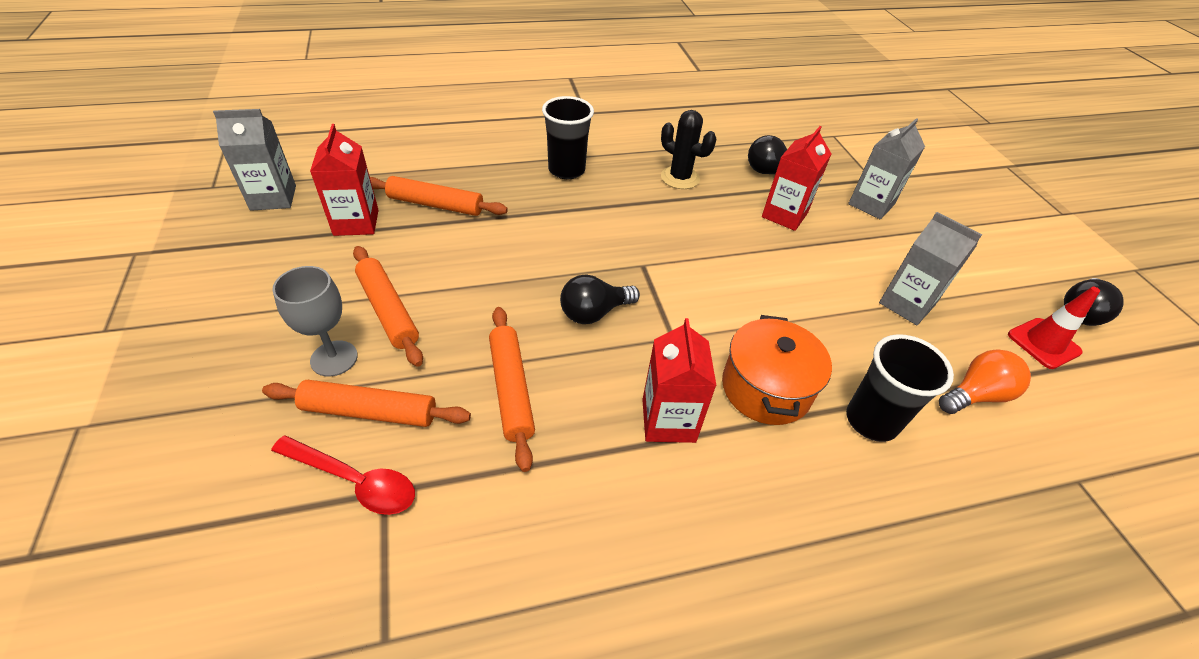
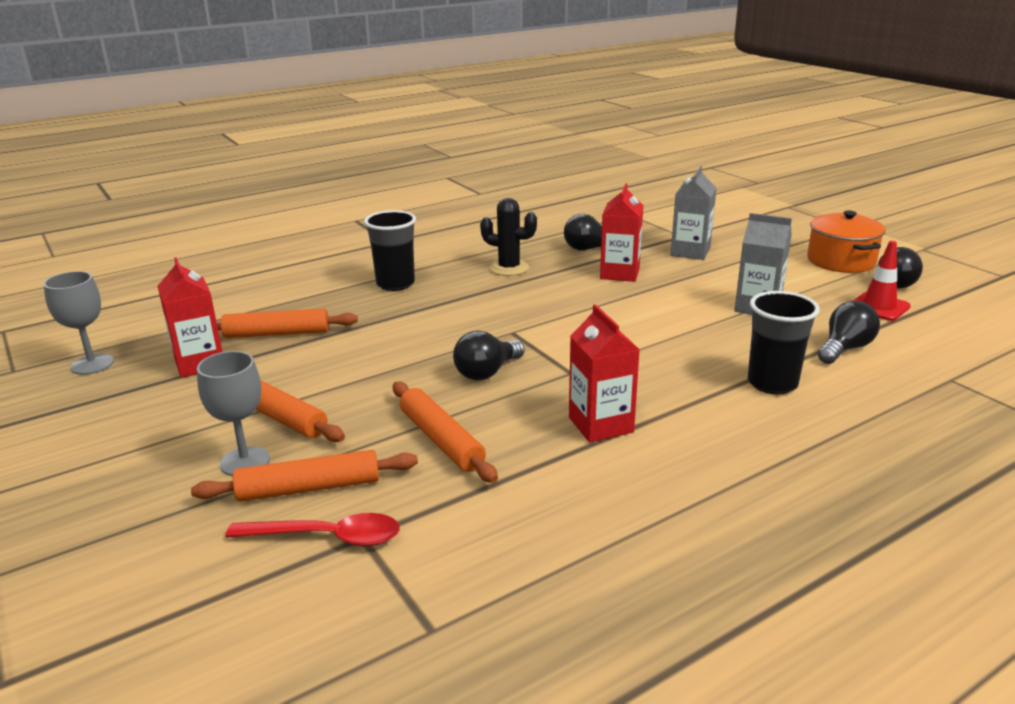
camera: 15 degrees left, 20 degrees down
grey carton [213,109,296,211] -> grey goblet [43,271,114,375]
orange pot [722,315,832,425] -> orange pot moved to [807,210,886,273]
orange light bulb [939,349,1031,414] -> black light bulb [818,301,880,364]

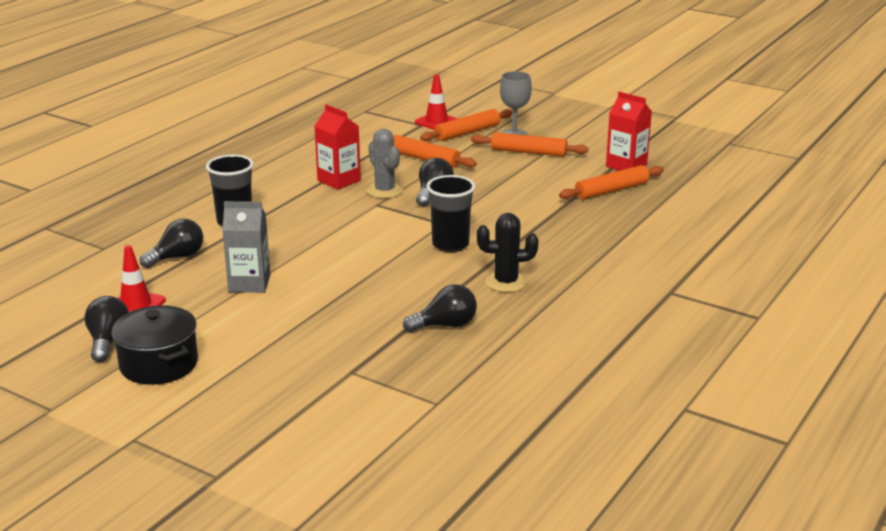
camera: 155 degrees right, 0 degrees up
grey goblet [43,271,114,375] -> none
red spoon [225,513,400,546] -> red traffic cone [415,74,458,130]
black cup [364,210,416,291] -> black cup moved to [426,175,475,252]
red carton [600,183,643,282] -> none
grey carton [671,166,716,260] -> none
orange pot [807,210,886,273] -> black pot [111,305,198,385]
black light bulb [818,301,880,364] -> black light bulb turned 150 degrees counterclockwise [140,219,203,268]
none -> grey cactus [367,129,403,198]

